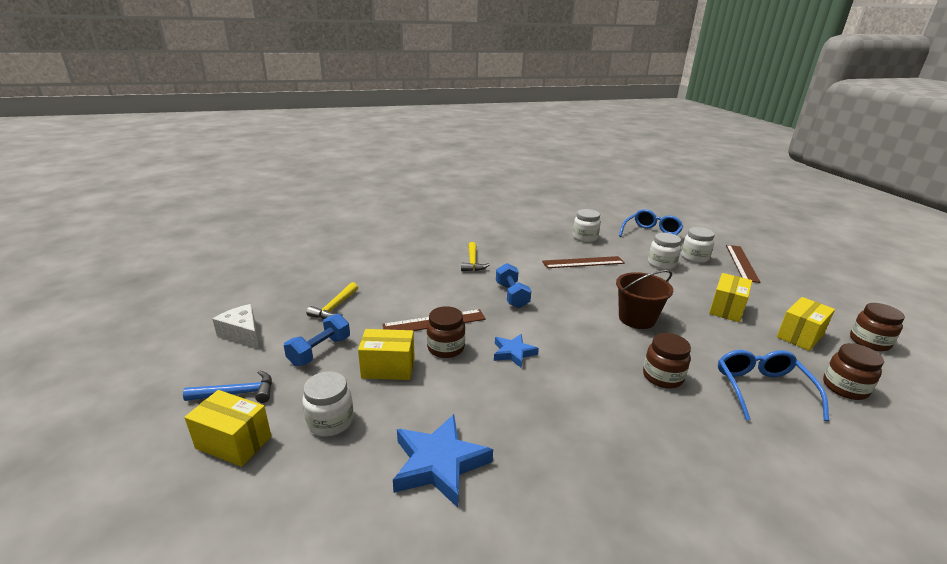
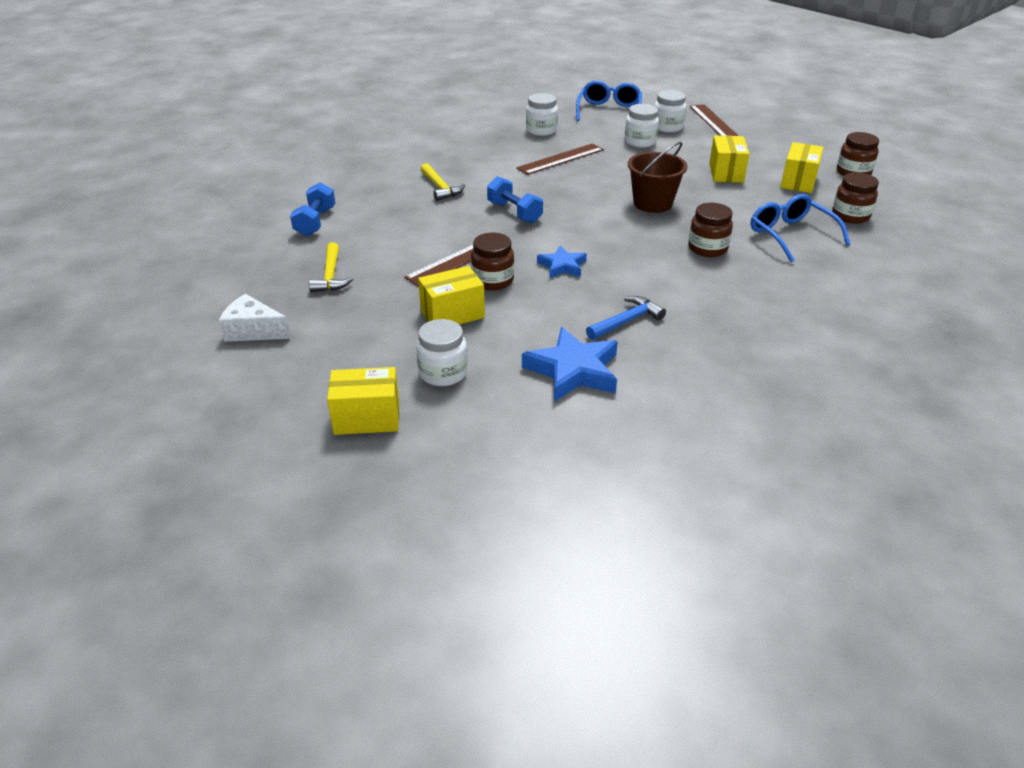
camera: 25 degrees left, 10 degrees up
blue hammer [183,370,272,403] -> blue hammer moved to [586,296,666,340]
blue dumbbell [284,314,350,366] -> blue dumbbell moved to [290,182,335,236]

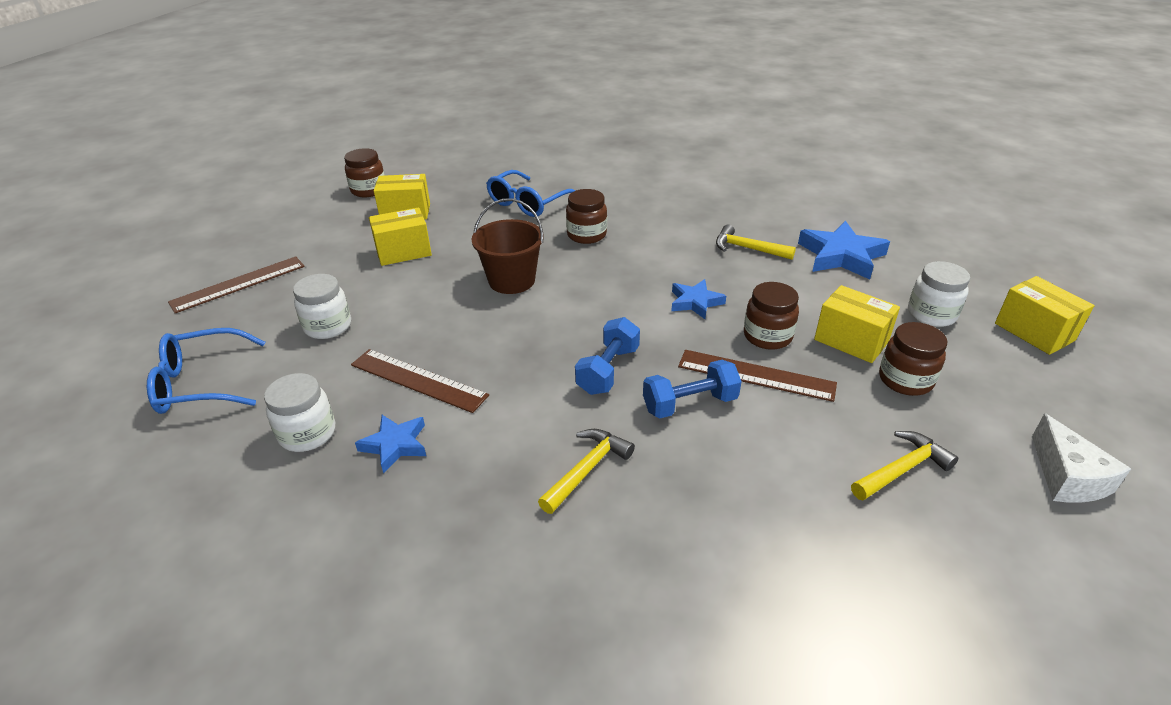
camera: 115 degrees left, 0 degrees up
blue dumbbell [290,182,335,236] -> blue dumbbell moved to [643,360,742,418]
blue hammer [586,296,666,340] -> yellow hammer [716,224,796,260]
white jar [655,90,686,133] -> none
brown jar [832,172,879,224] -> brown jar moved to [879,322,947,396]
none -> blue star [355,415,426,473]

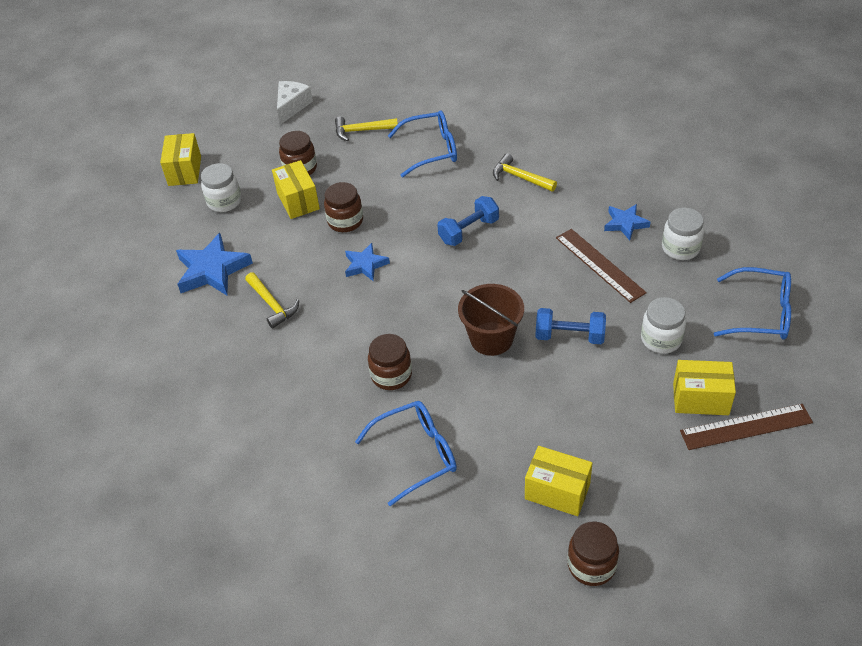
camera: 150 degrees left, 10 degrees up
yellow box [369,207,432,266] -> yellow box moved to [673,360,736,415]
yellow hammer [538,429,635,514] -> yellow hammer turned 60 degrees clockwise [493,153,557,192]
blue dumbbell [643,360,742,418] -> blue dumbbell moved to [536,308,606,344]
brown ruler [678,350,837,402] -> none
none -> blue glasses [388,110,457,177]

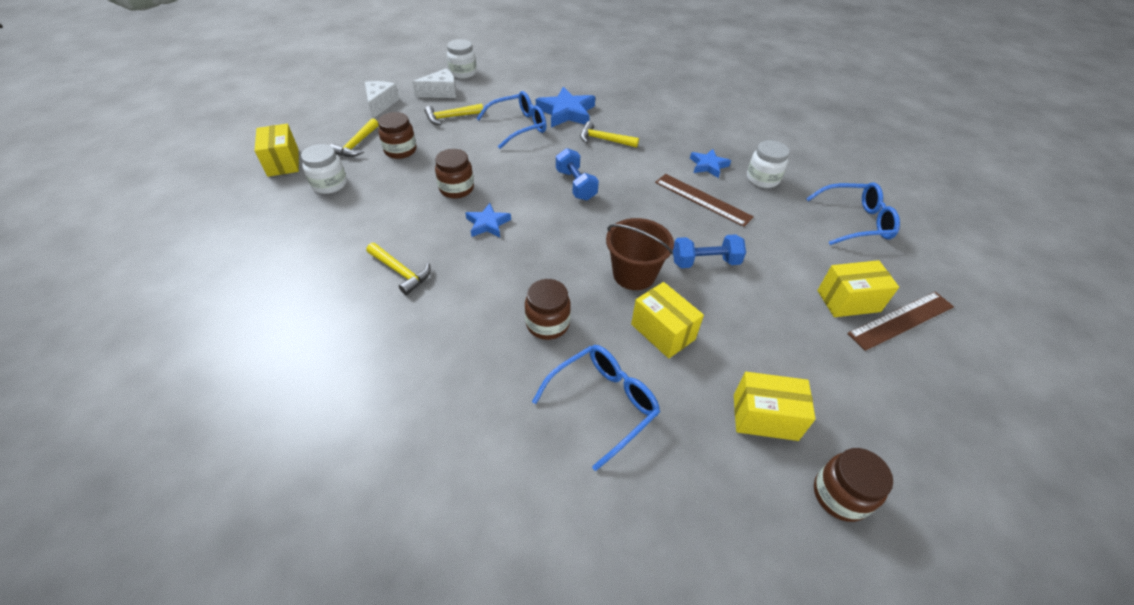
camera: 20 degrees left, 0 degrees up
blue star [176,233,253,295] -> blue star moved to [536,87,595,127]
yellow box [272,160,320,219] -> yellow box moved to [631,282,704,359]
blue dumbbell [437,196,499,246] -> blue dumbbell turned 60 degrees counterclockwise [556,148,599,201]
white jar [641,297,686,353] -> white jar moved to [447,39,477,79]
none -> yellow hammer [330,118,379,157]
none -> white cheese [412,69,456,98]

